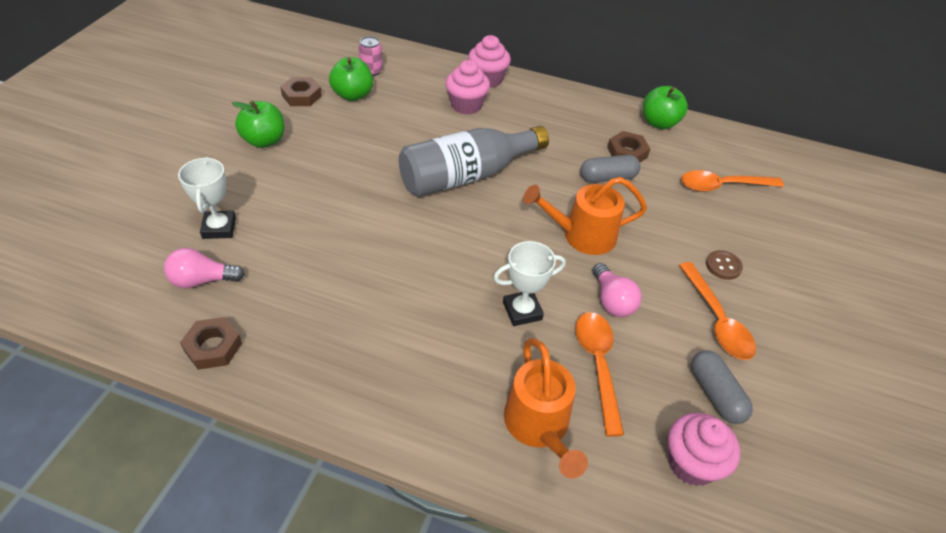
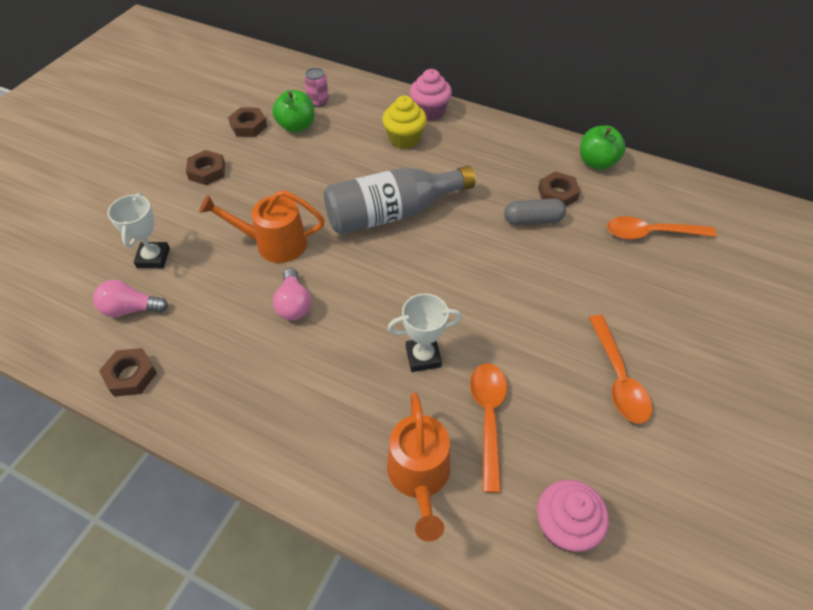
camera: 10 degrees right, 5 degrees up
green apple [232,101,284,148] -> brown nut [186,150,225,185]
pink cupcake [445,60,490,115] -> yellow cupcake [382,96,427,149]
orange watering can [523,177,647,255] -> orange watering can moved to [199,190,325,263]
pink light bulb [593,263,642,317] -> pink light bulb moved to [273,268,311,320]
grey capsule [691,350,753,424] -> none
brown button [706,250,743,280] -> none

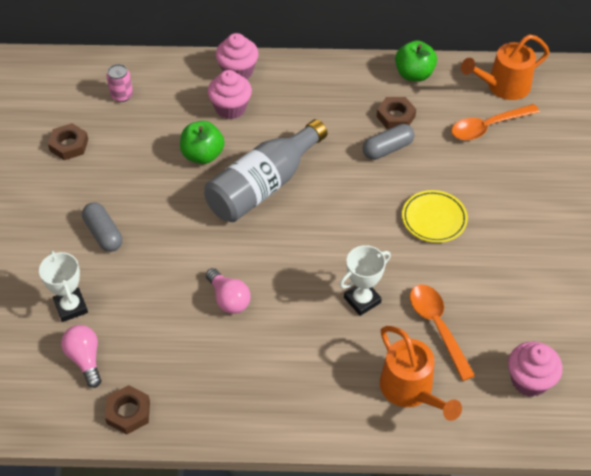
camera: 25 degrees left, 0 degrees up
pink light bulb [93,280,168,317] -> pink light bulb turned 90 degrees clockwise [61,325,101,388]
brown nut [186,150,225,185] -> none
orange watering can [199,190,325,263] -> orange watering can moved to [461,34,550,100]
green apple [272,90,315,133] -> green apple moved to [180,121,224,164]
yellow cupcake [382,96,427,149] -> pink cupcake [207,70,252,119]
orange spoon [589,315,652,424] -> none
none -> grey capsule [82,202,122,252]
none -> yellow plate [402,190,468,243]

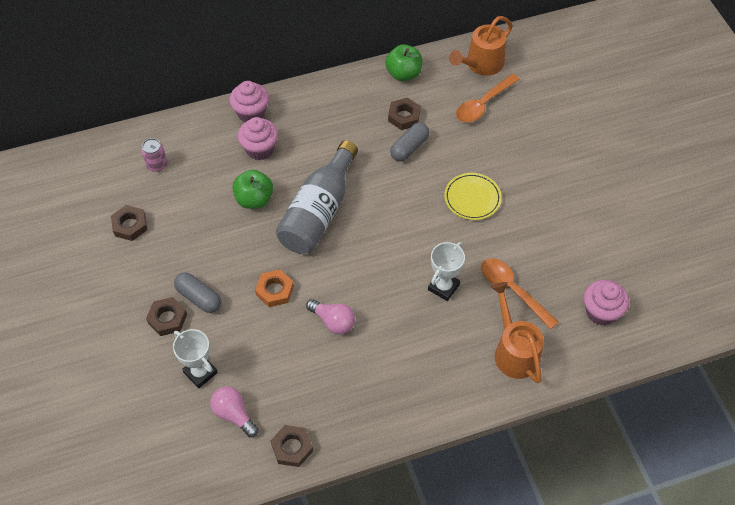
camera: 20 degrees left, 5 degrees up
orange watering can [380,326,462,421] -> orange watering can turned 150 degrees counterclockwise [491,282,544,383]
none -> brown nut [146,297,187,336]
none -> orange nut [255,269,294,307]

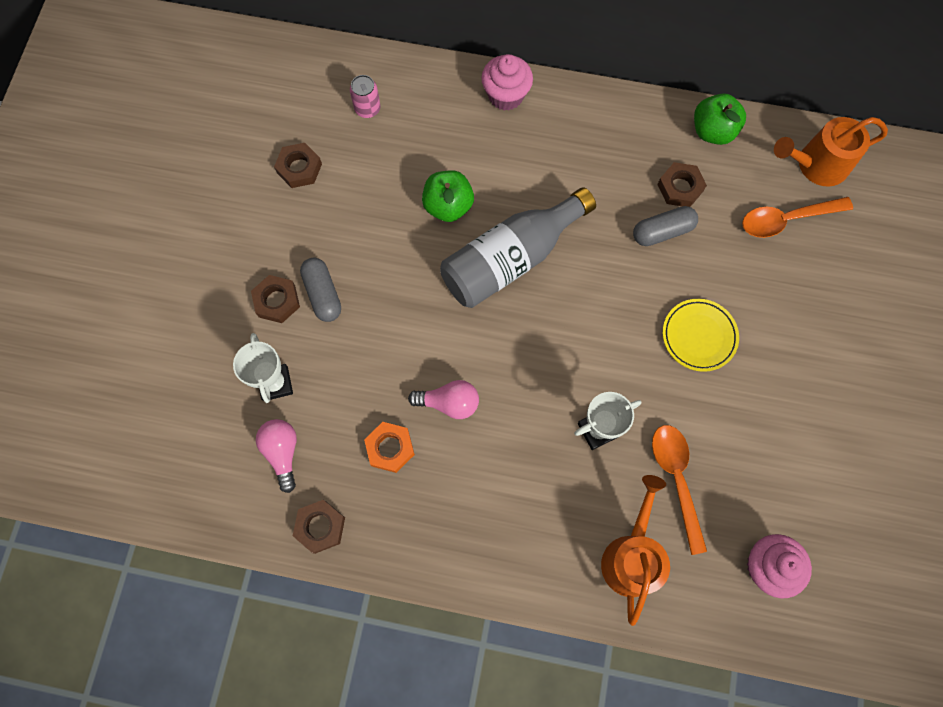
camera: 30 degrees right, 15 degrees up
pink cupcake [238,117,278,160] -> none
orange nut [255,269,294,307] -> orange nut moved to [364,422,415,473]
pink light bulb [306,299,355,334] -> pink light bulb turned 60 degrees counterclockwise [408,380,479,419]

